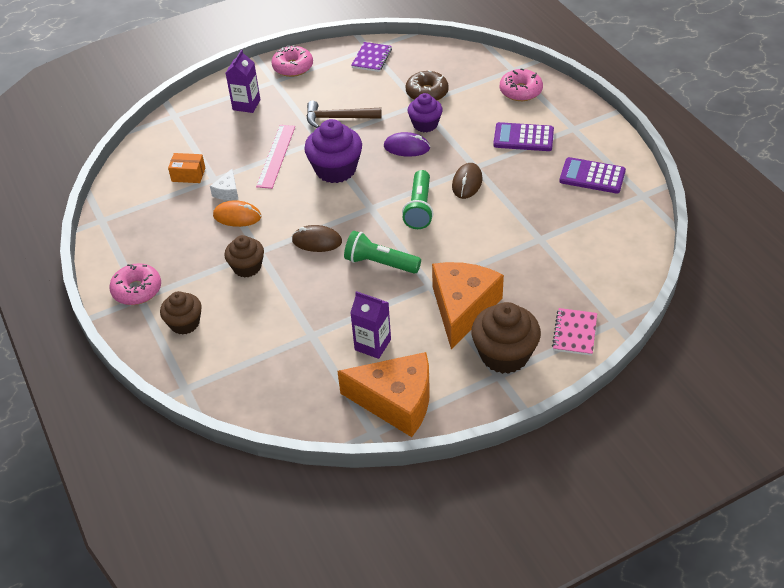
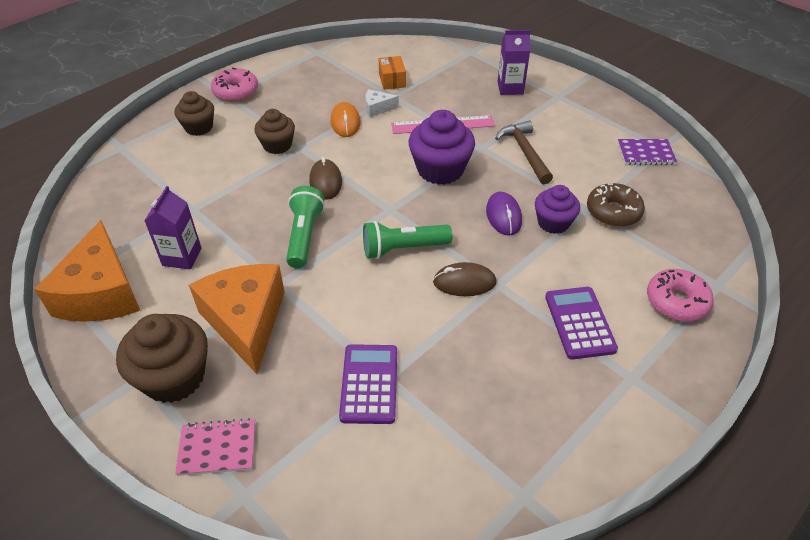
camera: 70 degrees right, 0 degrees up
pink donut [271,46,313,77] -> none
orange cheese [432,262,504,349] -> orange cheese turned 105 degrees counterclockwise [189,264,285,374]
purple calculator [559,157,626,193] -> purple calculator moved to [339,344,397,424]

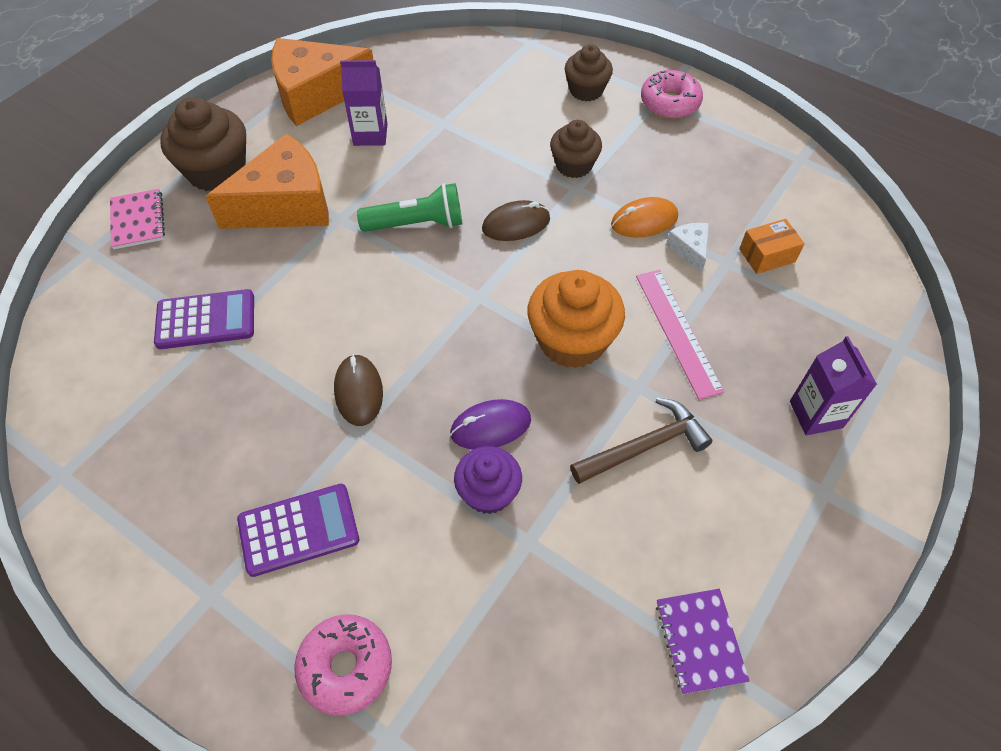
camera: 80 degrees right, 10 degrees up
green flashlight [363,221,452,259] -> none
purple cupcake [409,110,475,185] -> orange cupcake [527,270,625,368]
brown donut [587,183,645,227] -> none

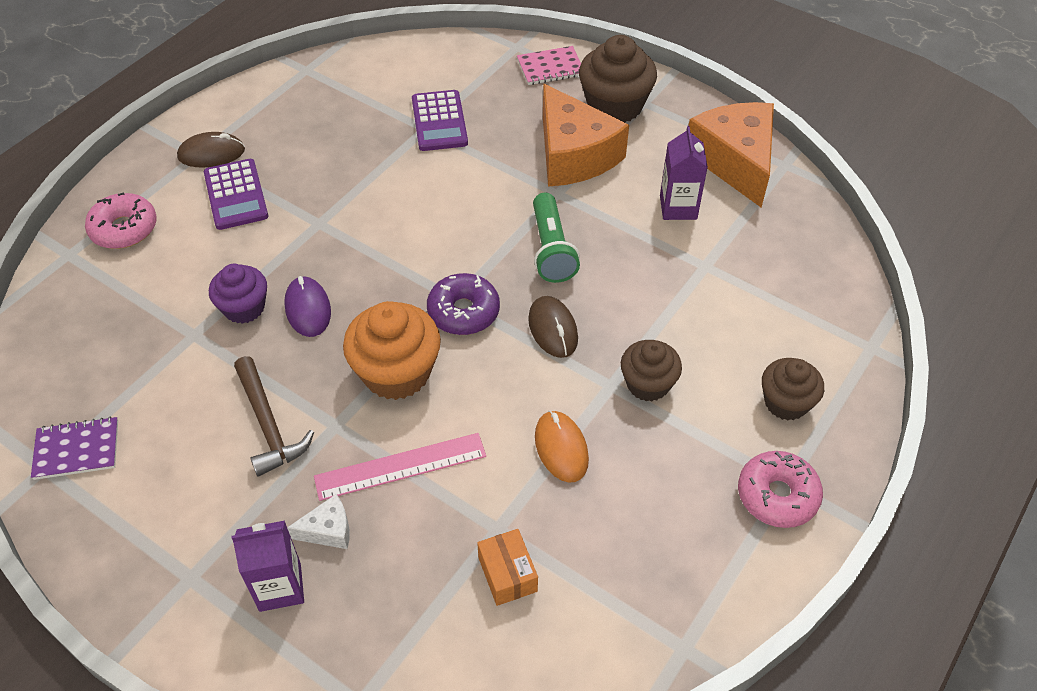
camera: 90 degrees right, 5 degrees down
brown mouse [334,354,383,426] -> brown mouse moved to [177,132,245,168]
white cheese [666,223,709,273] -> white cheese moved to [287,494,350,549]
none -> purple donut [427,273,500,335]

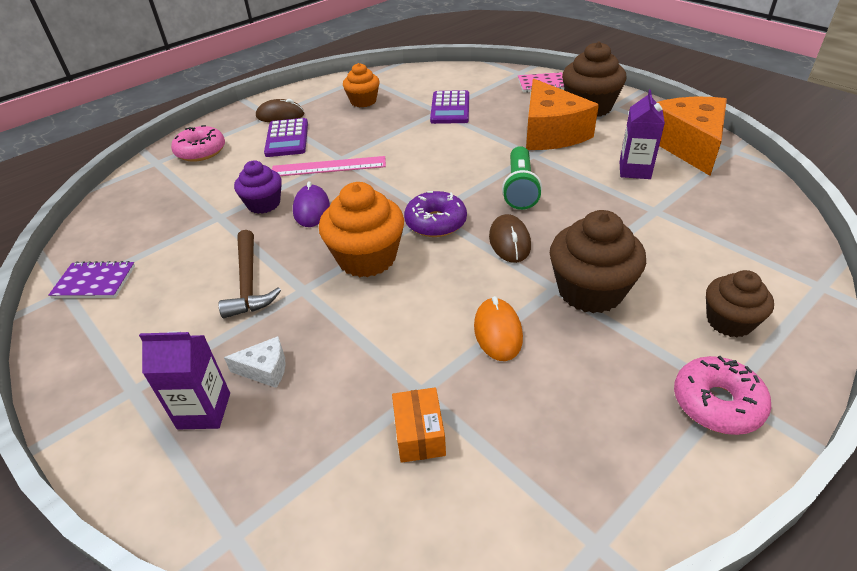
camera: 15 degrees right, 10 degrees down
pink ruler [314,433,486,501] -> pink ruler moved to [272,156,386,176]
brown cupcake [621,340,682,401] -> brown cupcake [550,210,646,313], size x1.58
none -> orange cupcake [343,63,379,107]

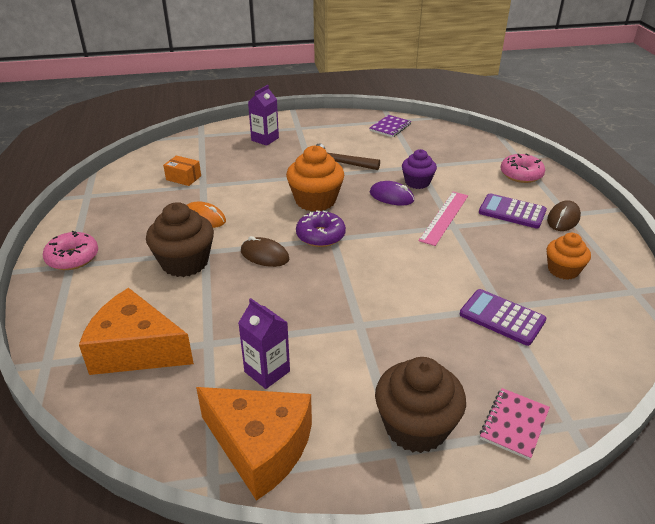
camera: 120 degrees right, 5 degrees down
white cheese [224,336,286,388] -> none
green flashlight [502,146,542,210] -> none
orange cheese [526,79,599,150] -> orange cheese moved to [79,288,194,375]
brown cupcake [706,270,774,337] -> none

